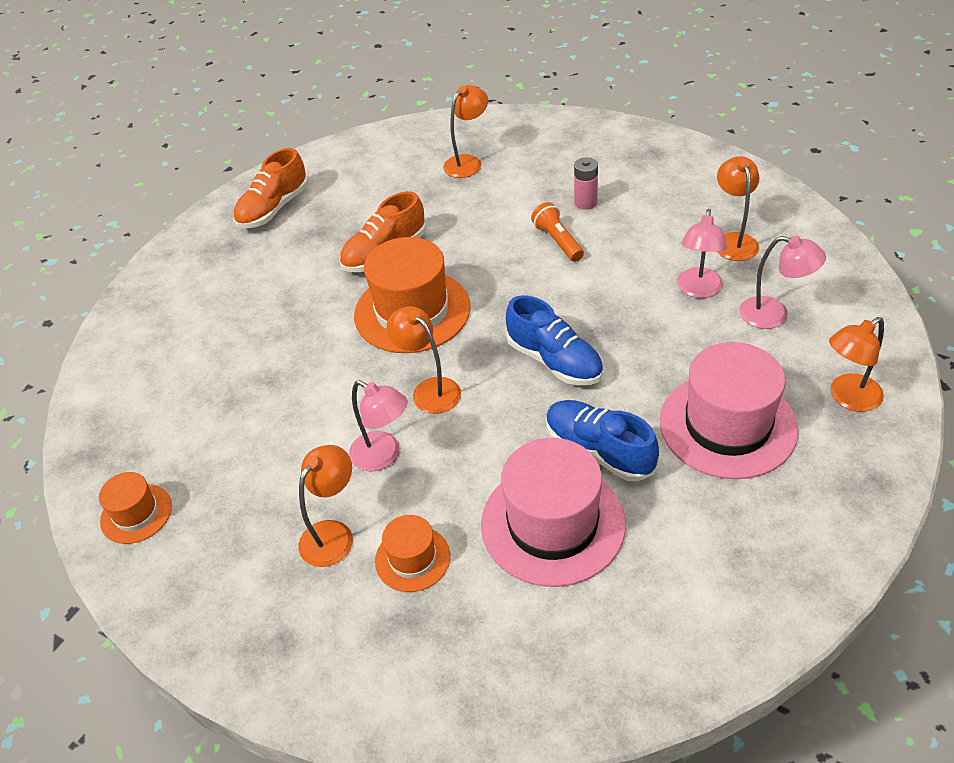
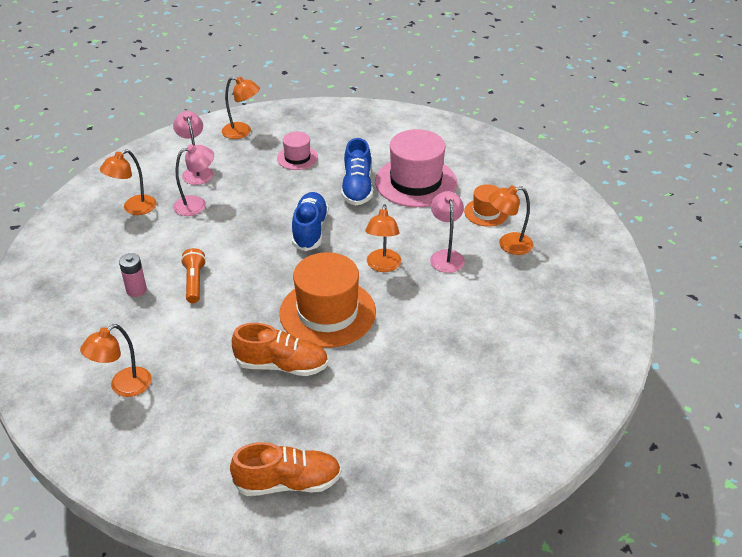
camera: 135 degrees left, 5 degrees down
orange hat [99,472,172,544] -> none
orange lamp [443,85,488,178] -> orange lamp turned 45 degrees counterclockwise [80,324,152,397]
orange flashlight [531,202,584,262] -> orange flashlight turned 150 degrees clockwise [181,248,206,303]
pink hat [660,342,798,479] -> pink hat [277,132,318,170], size x0.52

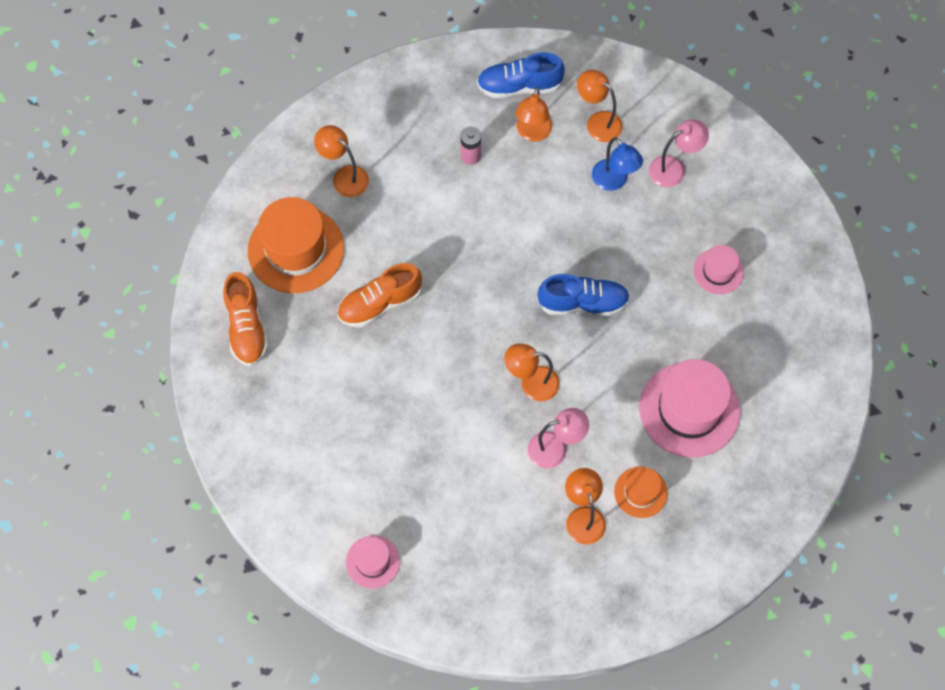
camera: 85 degrees right, 25 degrees up
pink lamp [173,144,214,216] -> blue lamp [592,137,643,191]
orange flashlight [181,248,206,303] -> none
orange lamp [222,76,260,139] -> orange lamp moved to [515,86,552,142]
orange shoe [232,323,329,376] -> orange shoe turned 60 degrees clockwise [337,263,422,328]
orange hat [279,252,376,348] -> orange hat moved to [248,197,344,293]
blue shoe [341,138,373,206] -> blue shoe moved to [477,52,565,98]
none -> pink hat [346,535,400,588]

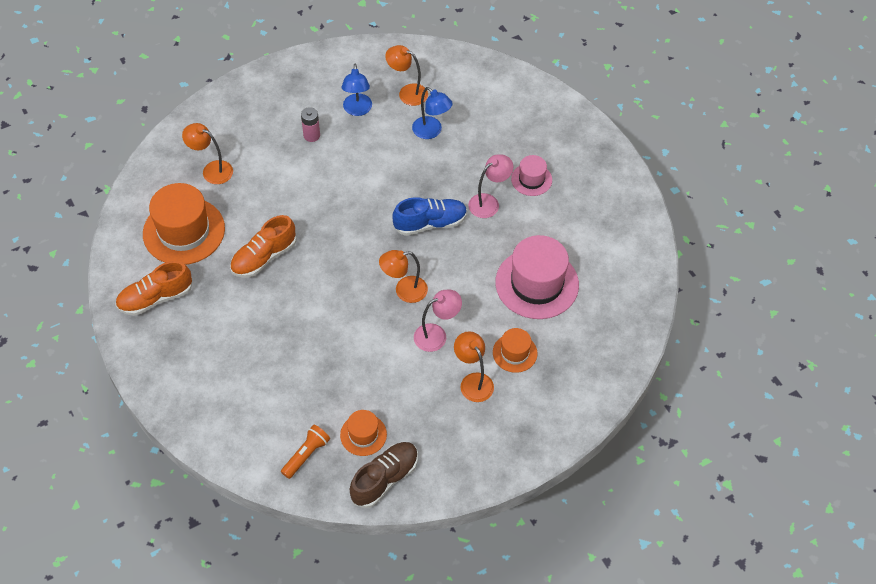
camera: 15 degrees left, 10 degrees down
orange shoe [223,272,268,367] -> orange shoe turned 90 degrees clockwise [115,261,192,316]
pink hat [346,535,400,588] -> orange flashlight [281,425,330,479]
blue shoe [477,52,565,98] -> none
orange lamp [515,86,552,142] -> blue lamp [342,64,372,116]
pink lamp [649,120,709,187] -> pink lamp moved to [468,154,513,218]
none -> orange hat [340,410,387,456]
none -> brown shoe [350,442,418,508]

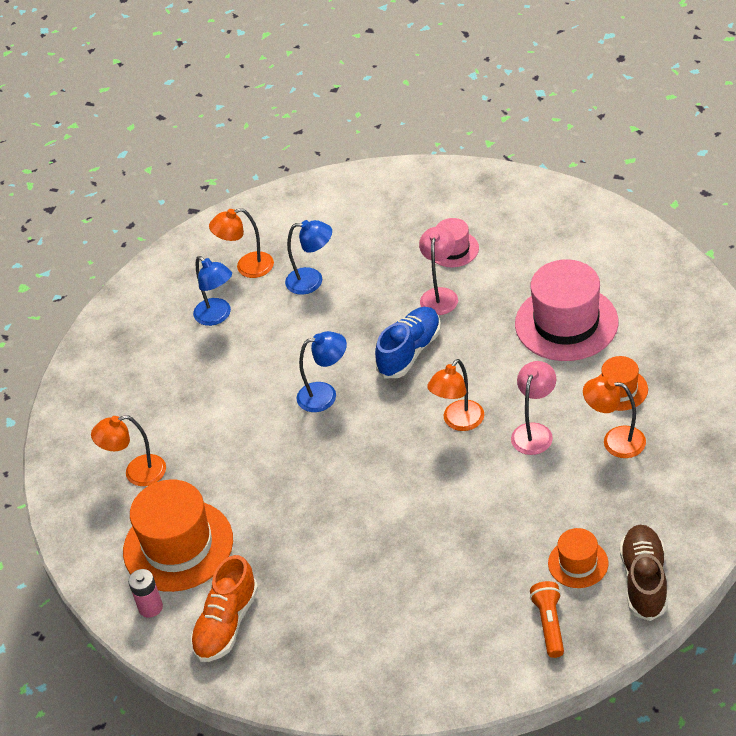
camera: 35 degrees left, 10 degrees down
orange shoe [230,215,297,278] -> none
pink battery [301,107,320,142] -> pink battery moved to [128,569,163,618]
none -> blue lamp [297,331,347,412]

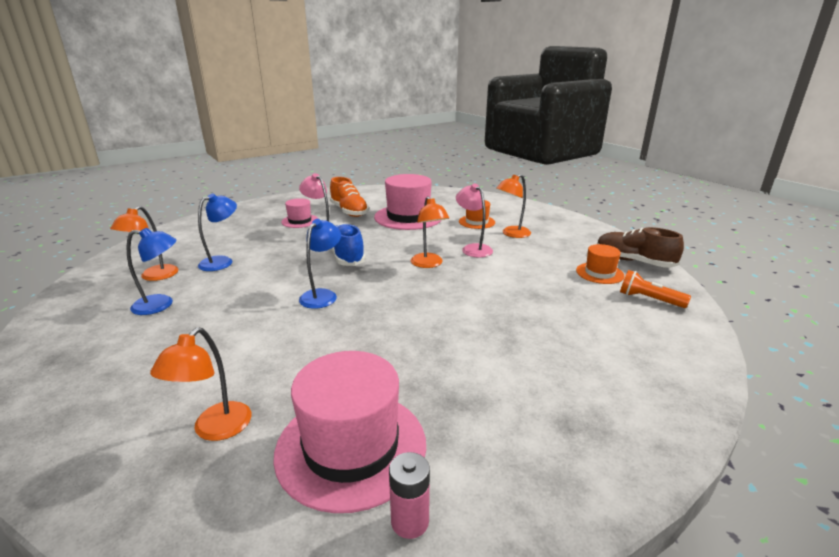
camera: 60 degrees left, 20 degrees down
orange hat [123,480,233,592] -> pink hat [273,351,426,513]
orange shoe [190,555,258,662] -> orange shoe moved to [330,177,369,217]

